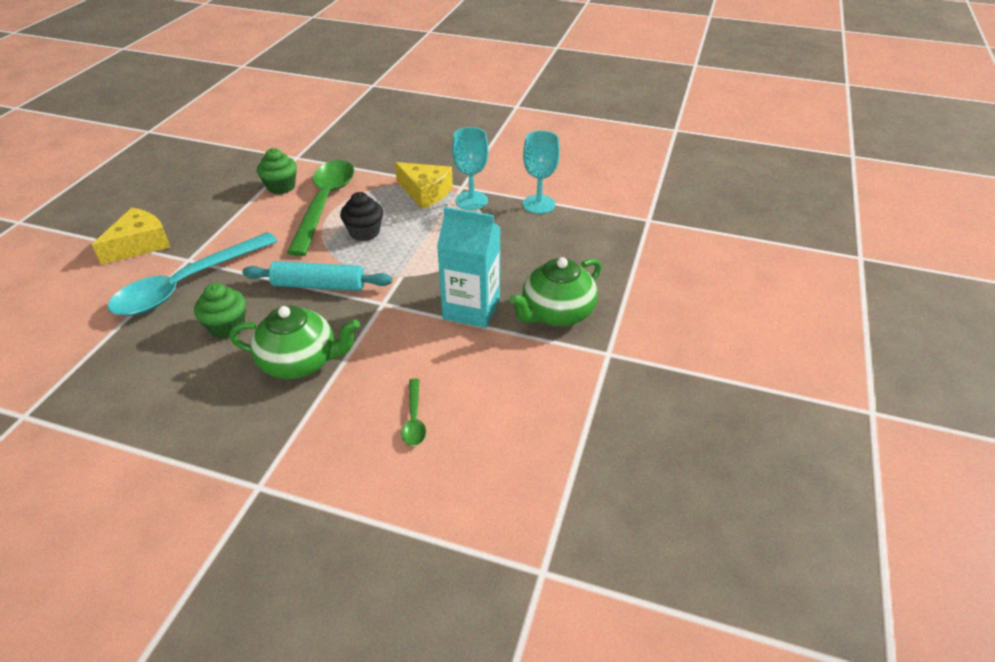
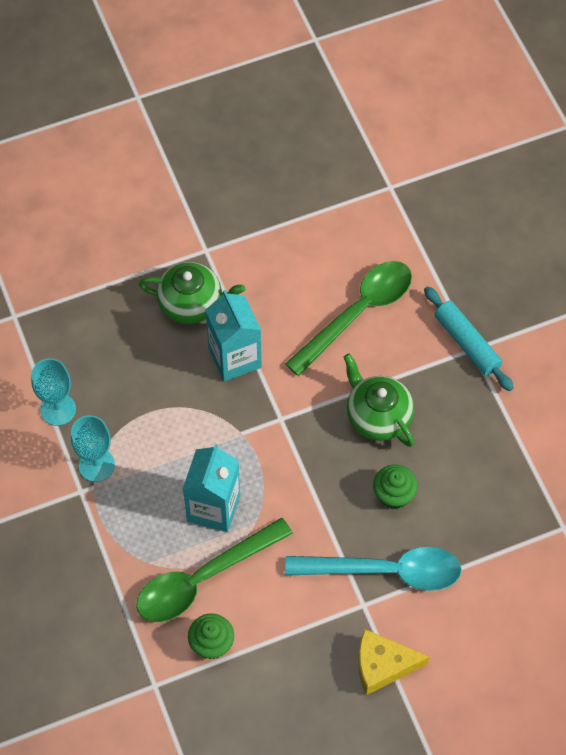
camera: 130 degrees left, 20 degrees up
turquoise rolling pin [242,261,392,291] -> turquoise rolling pin moved to [424,286,514,391]
black cupcake [340,192,383,241] -> turquoise carton [183,444,240,532]
yellow cheese [395,162,453,209] -> none
green spoon [401,378,426,446] -> green spoon [285,261,412,376], size x2.38

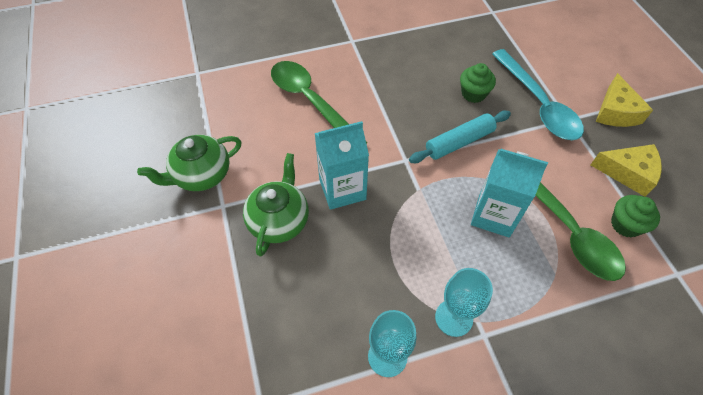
camera: 85 degrees left, 5 degrees down
turquoise spoon [285,547,462,591] -> turquoise spoon turned 150 degrees clockwise [492,49,584,140]
green teapot [344,353,414,447] -> green teapot moved to [137,135,241,191]
turquoise rolling pin [424,286,514,391] -> turquoise rolling pin moved to [409,111,511,163]
none -> yellow cheese [591,144,662,197]

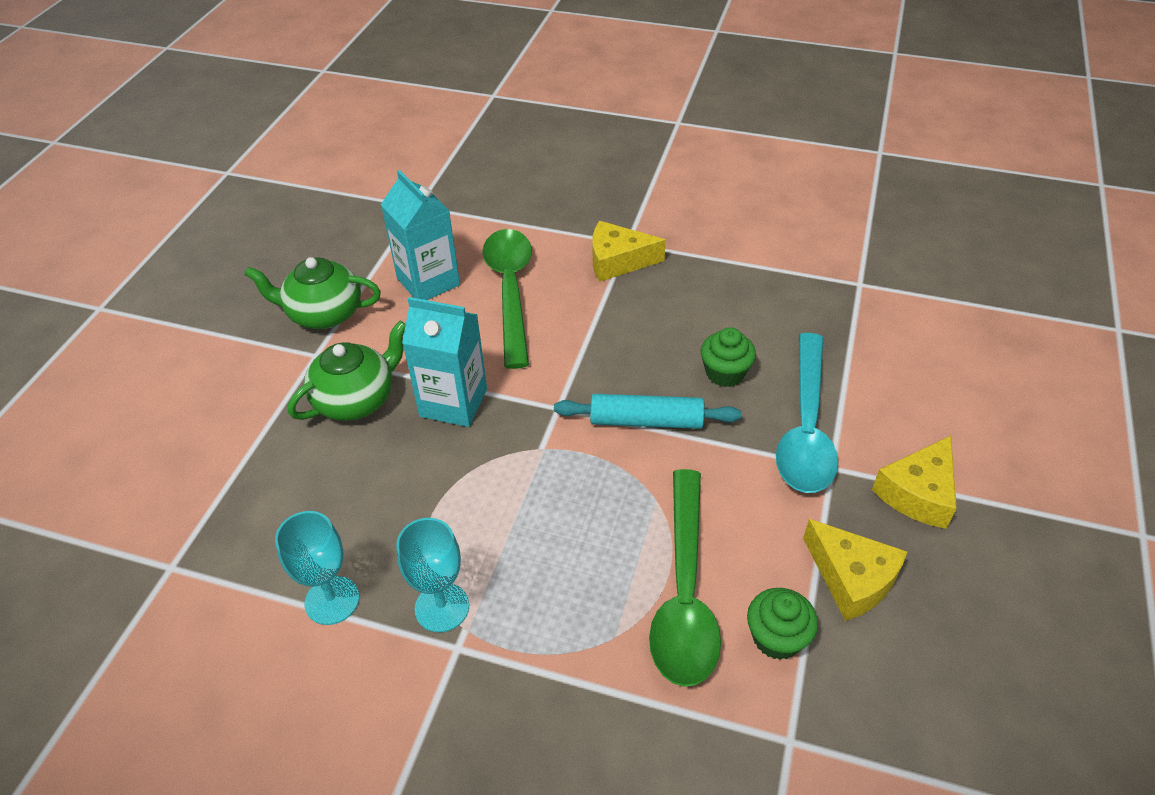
camera: 35 degrees right, 10 degrees down
turquoise carton [471,149,548,238] -> turquoise carton moved to [381,170,460,300]
none -> yellow cheese [593,221,666,282]

